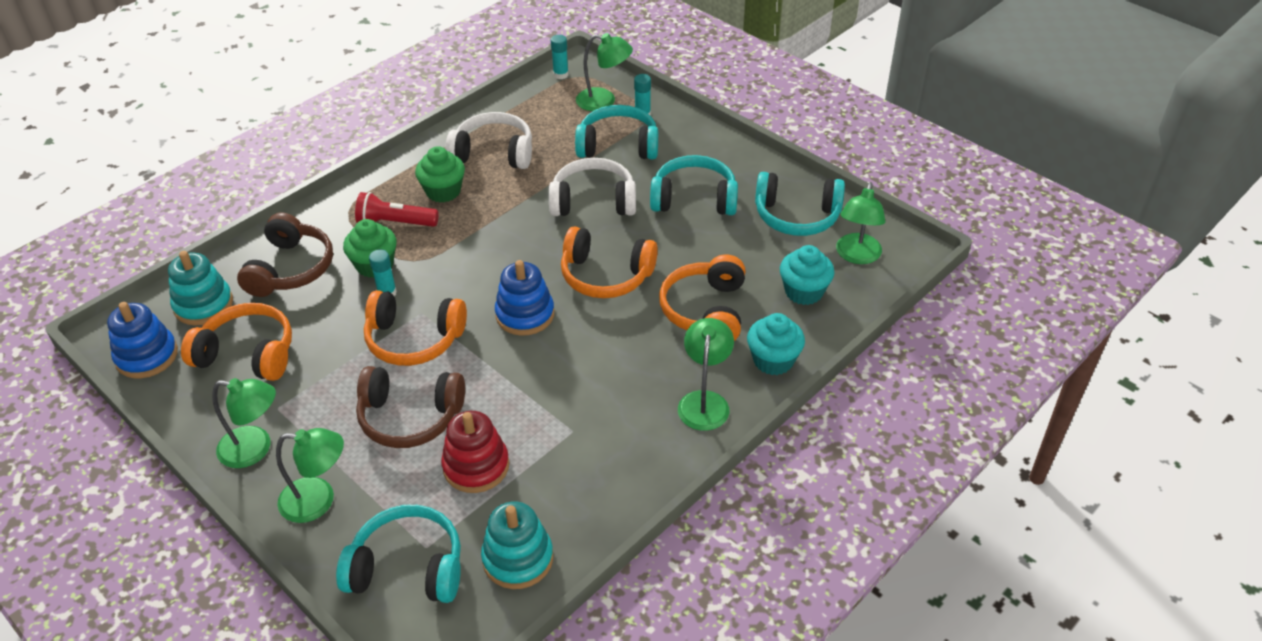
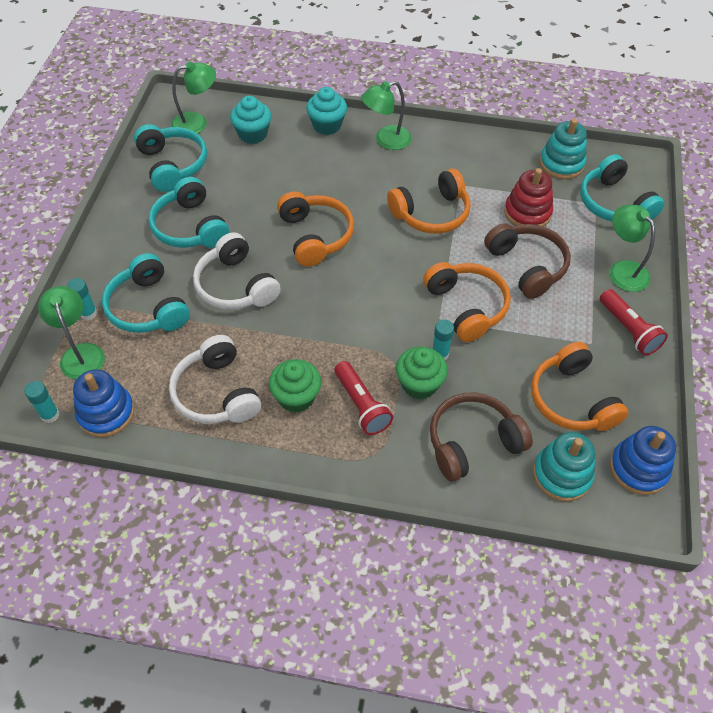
camera: 125 degrees left, 10 degrees up
green lamp [212,378,276,468] -> red flashlight [600,289,668,356]
blue stacking toy [495,260,554,336] -> blue stacking toy moved to [73,369,135,438]
orange headphones [659,255,745,341] -> orange headphones moved to [387,168,471,234]

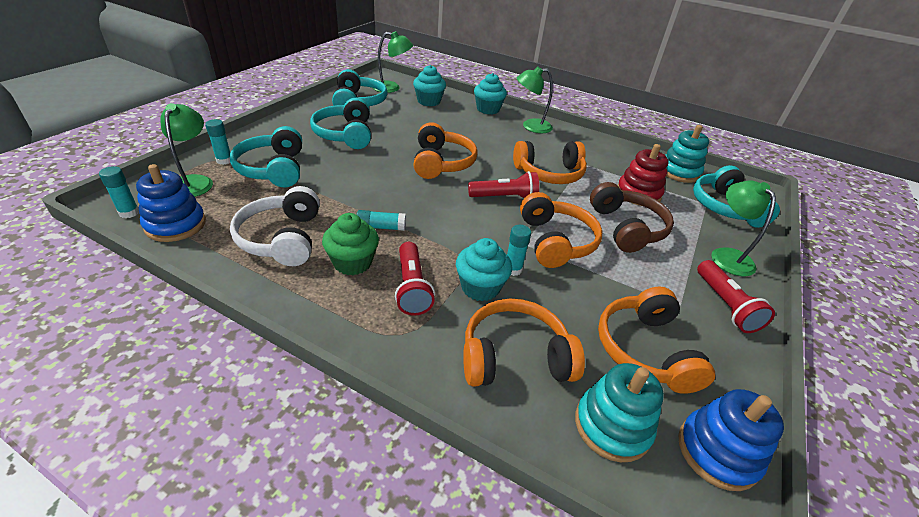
camera: 15 degrees right, 15 degrees down
white headphones [193,232,281,310] -> none
green cupcake [396,347,448,399] -> turquoise cupcake [456,238,512,301]
brown headphones [430,393,533,481] -> orange headphones [463,299,585,387]
none -> turquoise glue stick [356,210,406,231]
none -> red flashlight [468,171,539,198]

